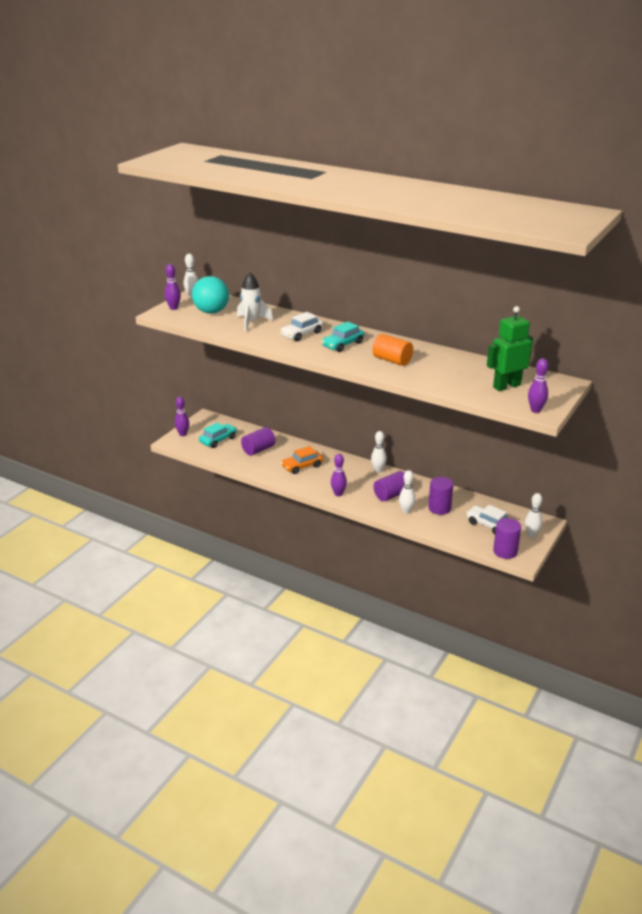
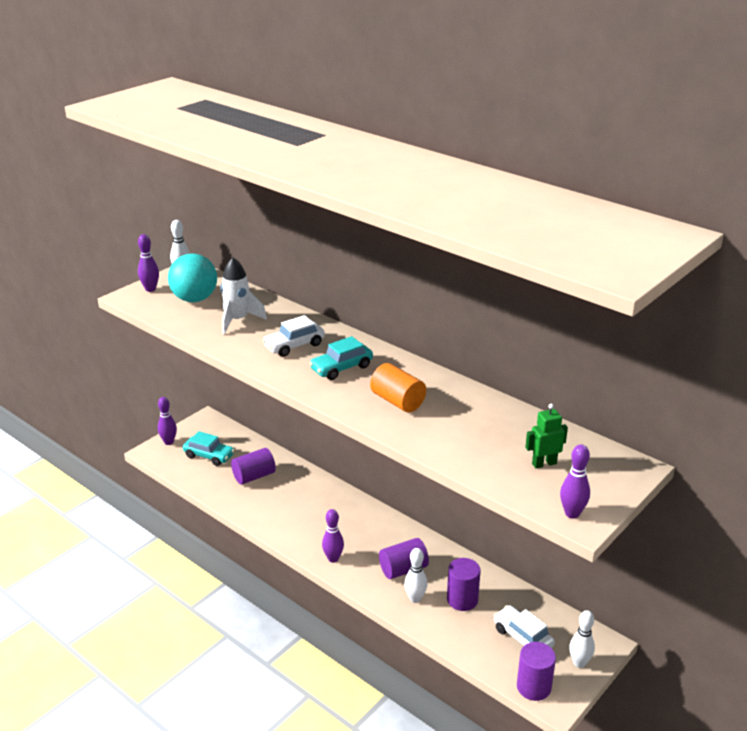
camera: 10 degrees right, 0 degrees up
turquoise car [199,422,237,448] -> turquoise car turned 60 degrees clockwise [183,431,235,466]
orange car [281,446,323,474] -> none
white bowling pin [371,431,387,472] -> none
green robot [487,306,533,391] -> green robot [525,404,568,468], size x0.58

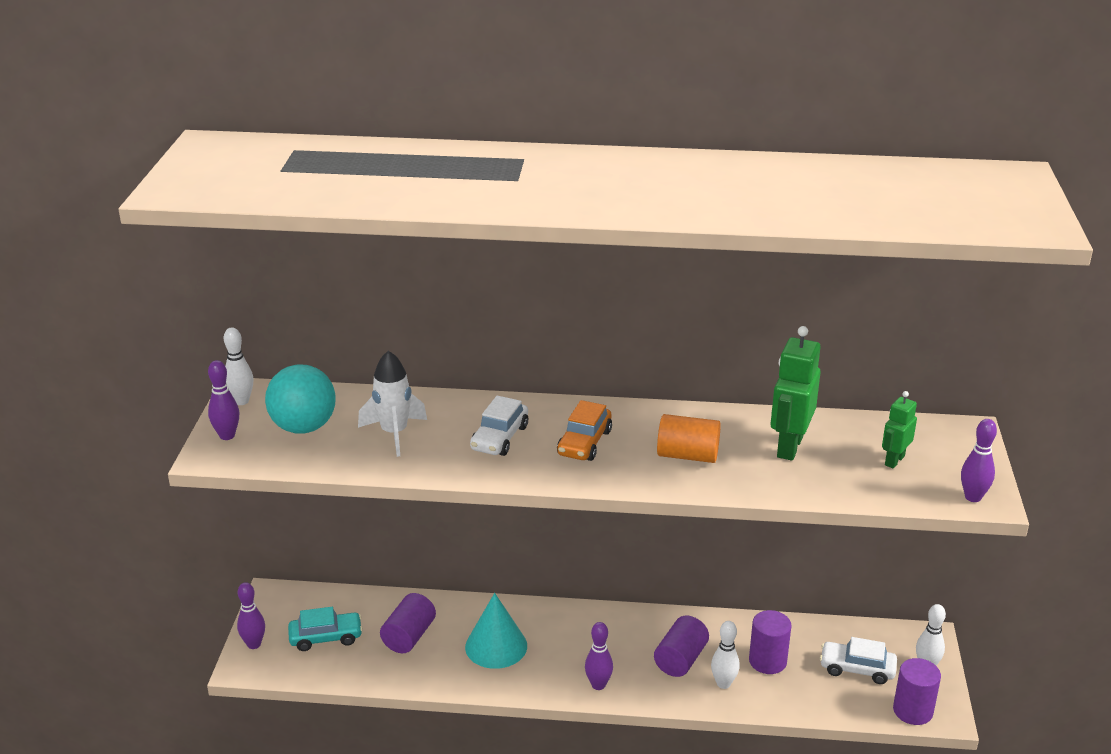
camera: 35 degrees left, 0 degrees up
turquoise car [309,336,373,380] -> orange car [557,400,612,461]
none -> turquoise cone [465,593,527,669]
none -> green robot [771,326,821,461]

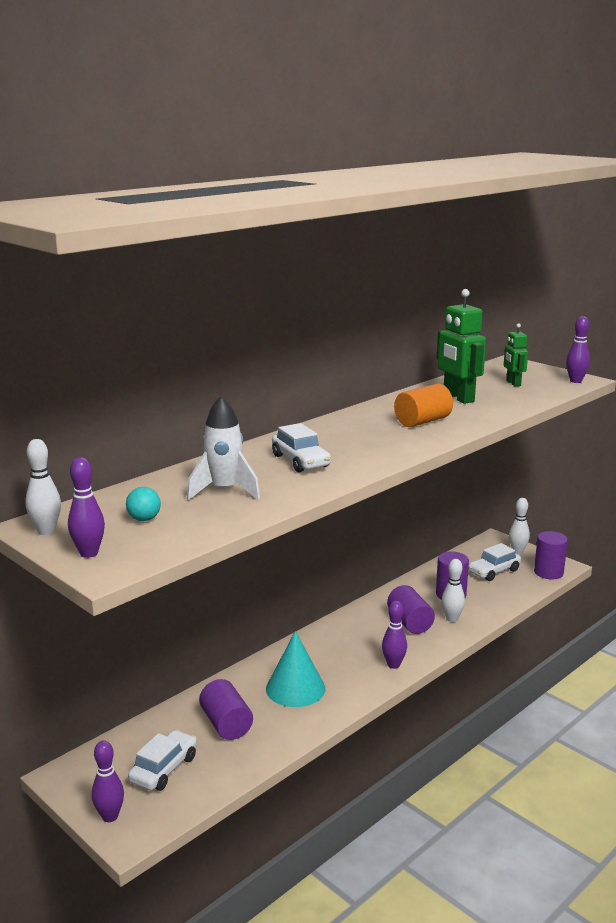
camera: 50 degrees left, 10 degrees down
turquoise ball [265,364,336,434] -> turquoise ball [126,487,161,521], size x0.45
turquoise car [288,607,363,651] -> white car [128,730,197,791]
orange car [557,400,612,461] -> none

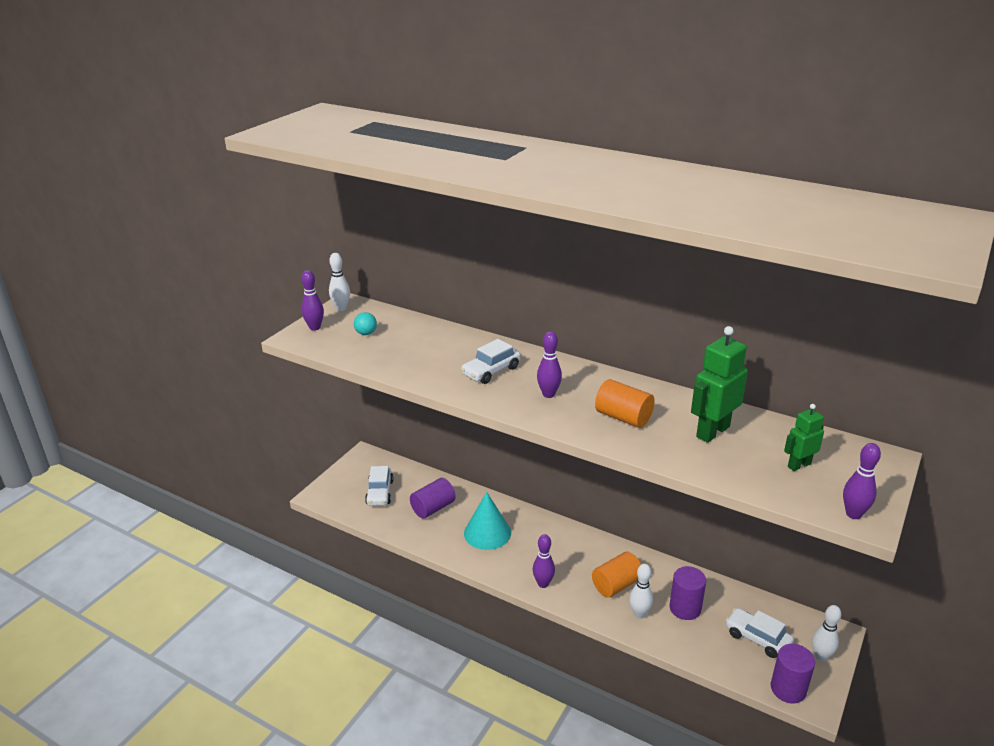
camera: 75 degrees right, 10 degrees up
purple bowling pin [92,740,124,822] -> purple bowling pin moved to [537,331,562,398]
white car [128,730,197,791] -> white car turned 75 degrees clockwise [365,466,393,506]
white rocket [187,396,260,500] -> none
purple cylinder [387,585,435,634] -> orange cylinder [592,552,641,597]

